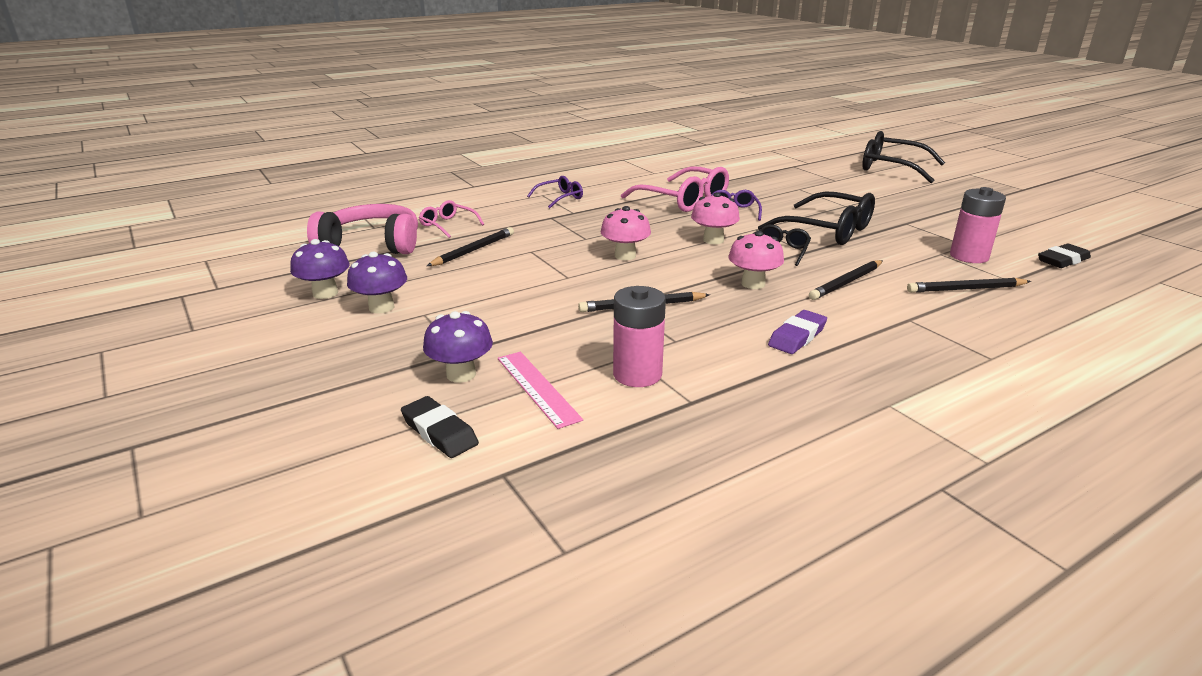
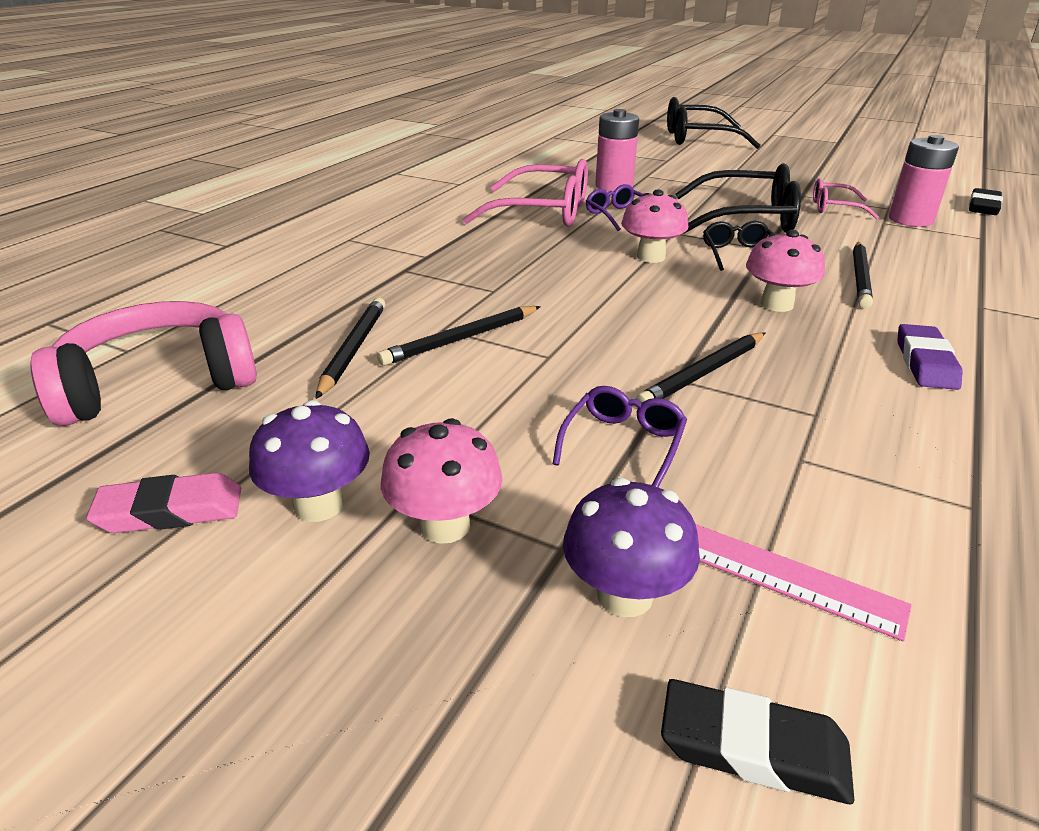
camera: 30 degrees left, 5 degrees up
purple mushroom [290,239,350,299] -> pink eraser [86,473,241,533]
pink glasses [419,200,484,238] -> pink glasses moved to [813,178,879,219]
purple glasses [527,176,583,208] -> purple glasses moved to [553,386,687,487]
pink mushroom [601,206,651,260] -> pink mushroom moved to [381,418,503,544]
pink battery [613,286,666,387] -> pink battery moved to [595,109,639,192]
black pencil [907,278,1031,293] -> black pencil moved to [377,306,541,366]

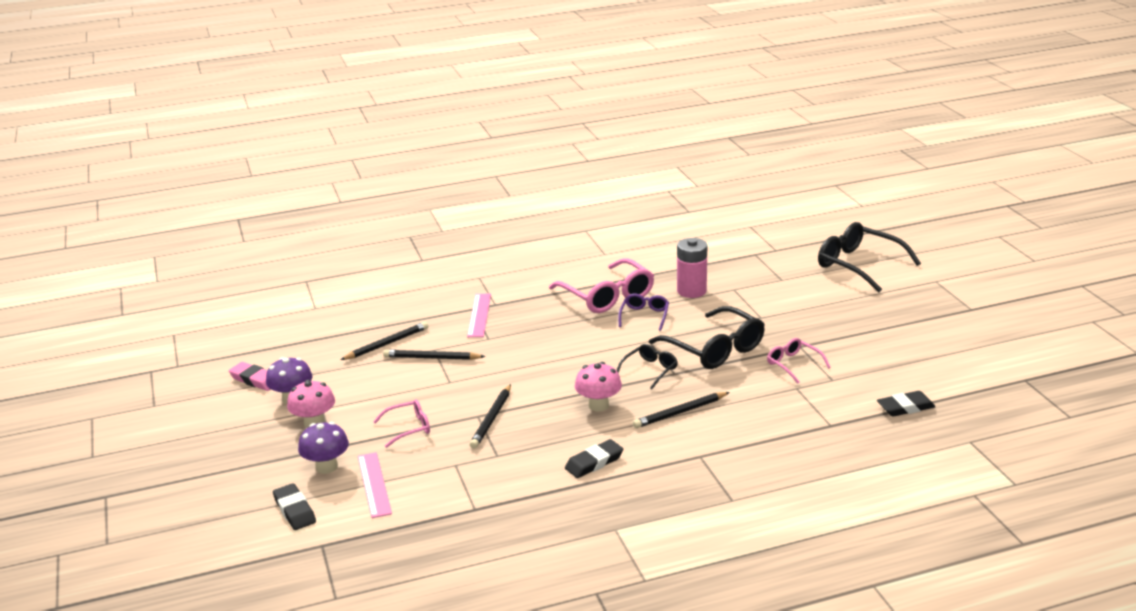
camera: 45 degrees right, 5 degrees down
pink headphones [30,301,257,426] -> none
purple glasses [553,386,687,487] -> pink glasses [373,399,430,448]
pink mushroom [621,189,688,263] -> none
black pencil [635,332,765,402] -> black pencil turned 75 degrees counterclockwise [470,384,511,449]
pink battery [889,135,959,227] -> none
purple eraser [897,324,963,390] -> black eraser [565,439,623,478]
none -> pink ruler [467,294,491,337]

